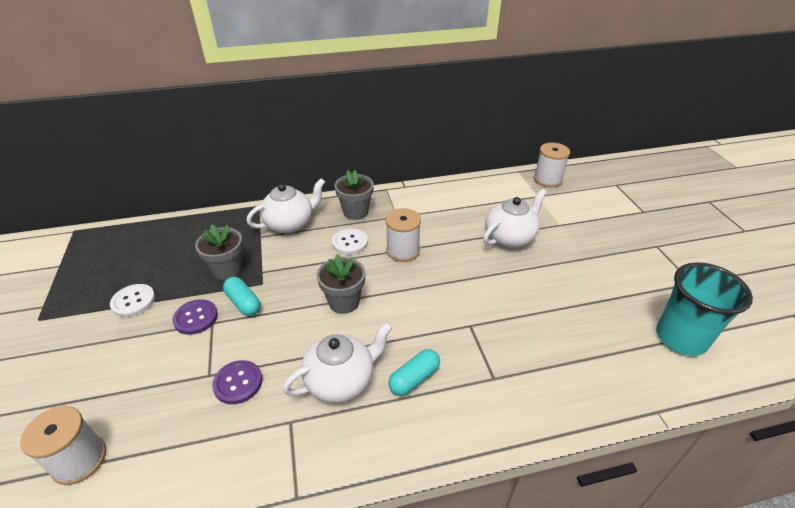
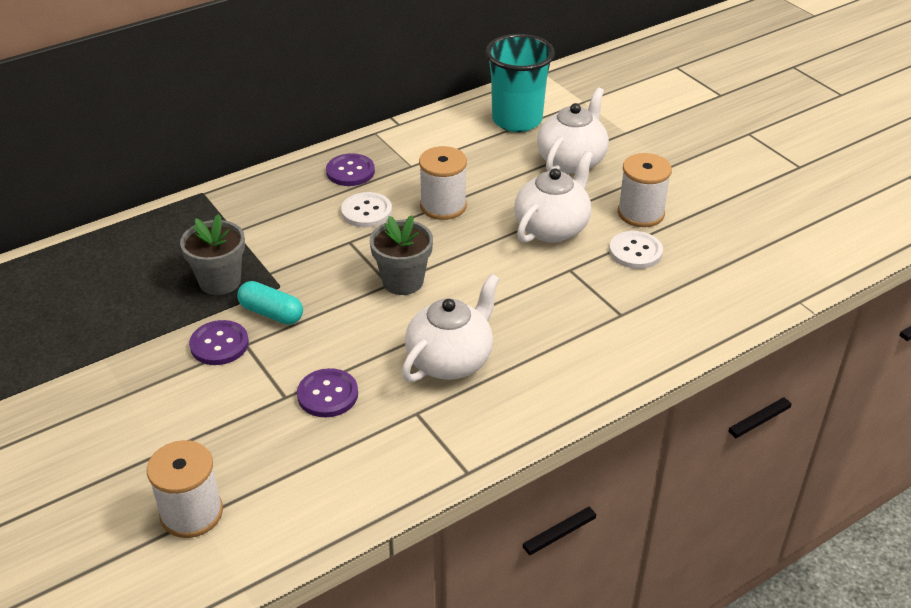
camera: 20 degrees left, 0 degrees up
white button [110,284,155,317] -> white button moved to [609,231,663,269]
white teapot [246,178,325,234] -> white teapot moved to [514,151,593,243]
grey flower pot [334,170,374,220] -> purple button [326,153,375,186]
turquoise capsule [388,349,440,396] -> none
white spool [534,143,570,187] -> white spool moved to [618,153,672,227]
turquoise cup [656,262,753,356] -> turquoise cup moved to [486,34,555,132]

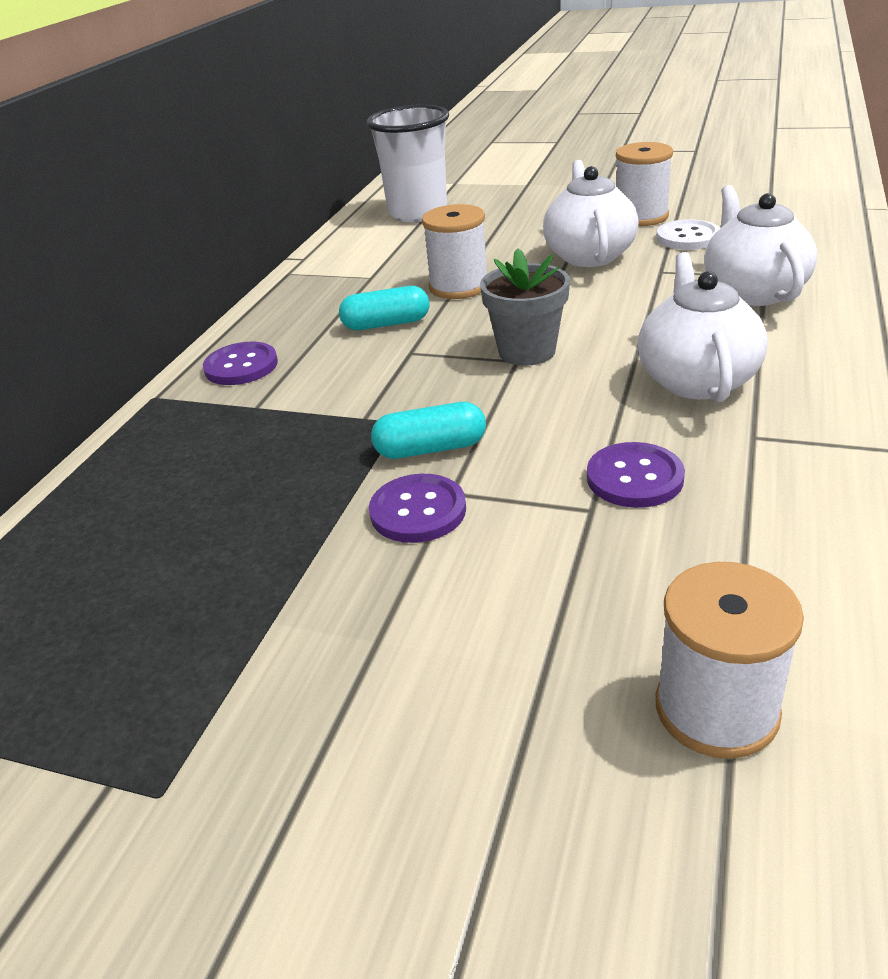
camera: 35 degrees left, 5 degrees down
grey flower pot [180,214,245,295] -> none
purple button [326,153,375,186] -> purple button moved to [203,342,278,385]
white button [341,192,392,227] -> turquoise capsule [339,286,429,330]
turquoise cup [486,34,555,132] -> white cup [367,105,449,222]
white teapot [537,87,609,174] -> white teapot moved to [704,185,817,306]

